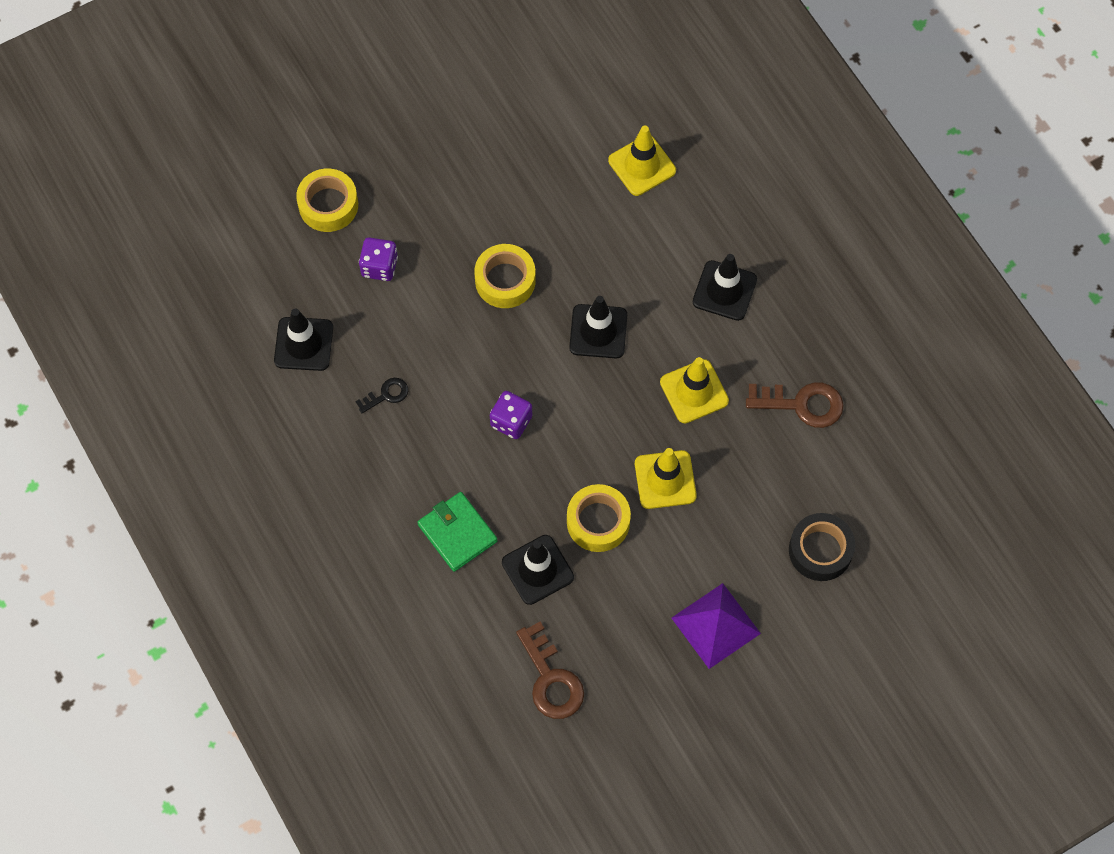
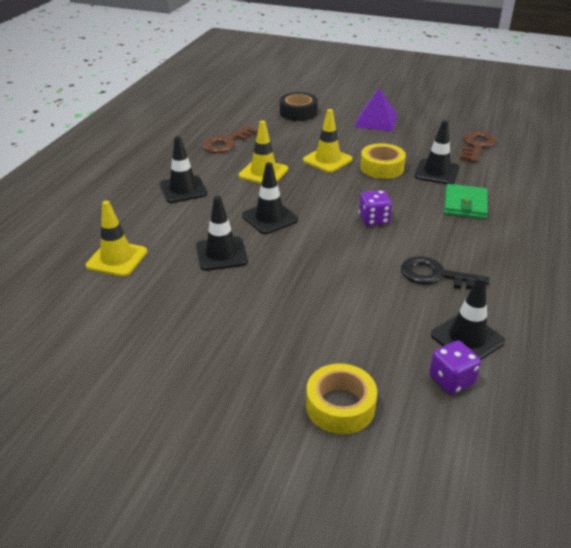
camera: 130 degrees left, 30 degrees down
black key [355,378,408,413] -> black key [401,256,489,289], size x1.78
purple dice [359,237,398,281] -> purple dice moved to [429,340,481,394]
yellow tape [474,244,536,308] -> none
brown key [746,382,844,428] -> brown key turned 105 degrees counterclockwise [202,125,258,153]
none -> black traffic cone [196,196,248,271]

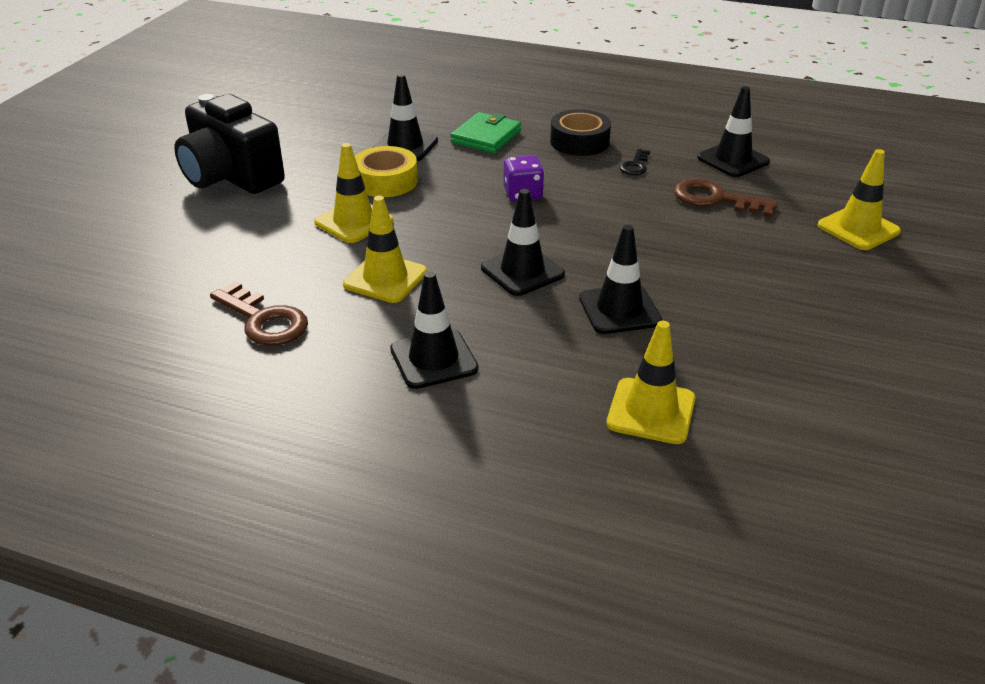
camera: 90 degrees left, 0 degrees up
black tape [280,92,318,121] -> black tape moved to [550,109,611,156]
yellow tape [306,363,377,434] -> yellow traffic cone [817,149,901,250]
purple pyramid [354,88,398,132] -> black camera [174,94,285,194]
black key [401,256,489,289] -> black key [619,149,650,175], size x0.56
purple dice [429,340,481,394] -> none
green wallet [444,184,488,219] -> green wallet turned 75 degrees counterclockwise [450,112,521,153]
brown key [460,131,497,163] -> brown key moved to [674,178,778,217]

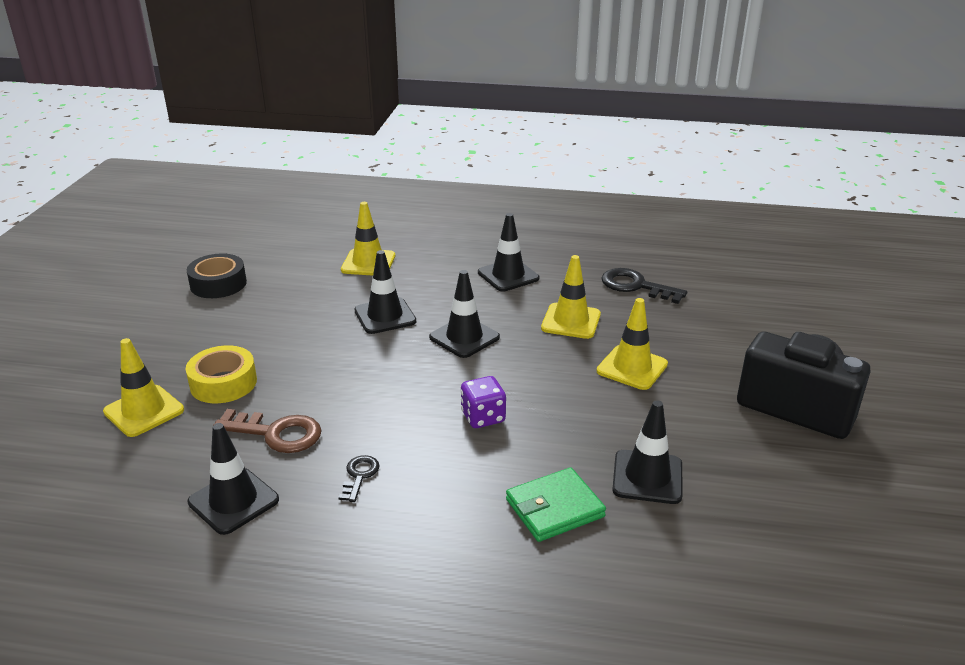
camera: 170 degrees right, 5 degrees down
brown key [210,281,308,346] -> black key [601,268,687,304]
yellow tape [355,146,418,197] -> yellow tape moved to [186,345,257,403]
green wallet [450,112,521,153] -> green wallet turned 45 degrees clockwise [506,467,606,542]
black tape [550,109,611,156] -> black tape moved to [187,253,247,298]

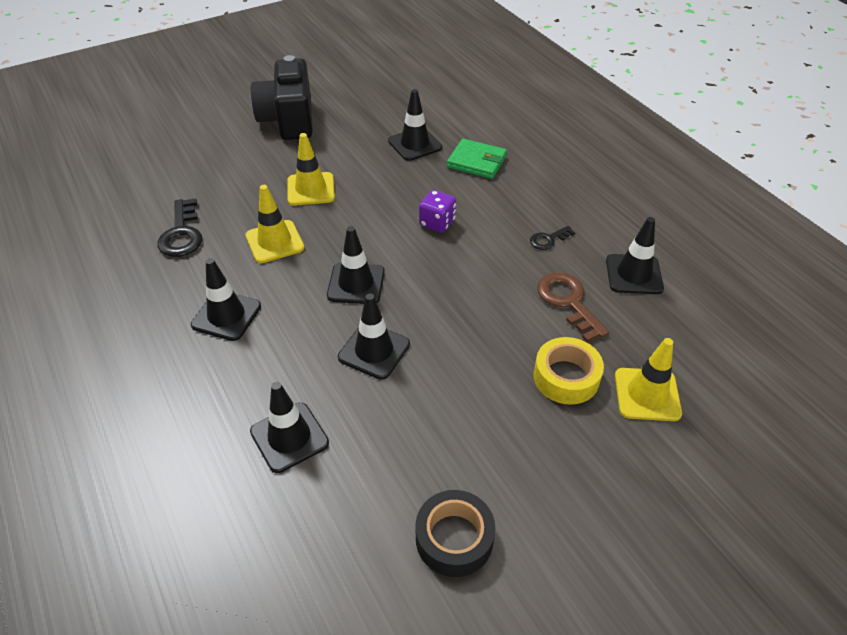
camera: 130 degrees left, 15 degrees up
yellow traffic cone [341,202,395,276] -> black traffic cone [250,382,329,473]

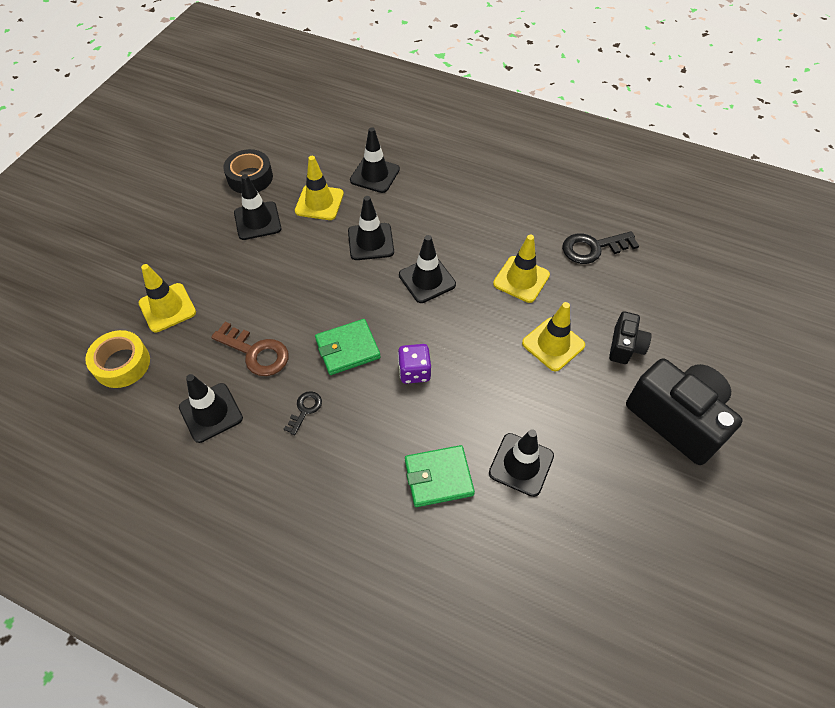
camera: 145 degrees right, 10 degrees up
black key [157,198,202,257] -> black key turned 60 degrees counterclockwise [562,231,639,264]
black traffic cone [191,258,261,341] -> black traffic cone moved to [234,174,281,240]
yellow tape [534,337,604,405] -> yellow tape moved to [85,330,150,388]
none -> yellow traffic cone [295,156,344,220]
none -> green wallet [315,319,381,375]
none -> black camera [609,311,651,364]

